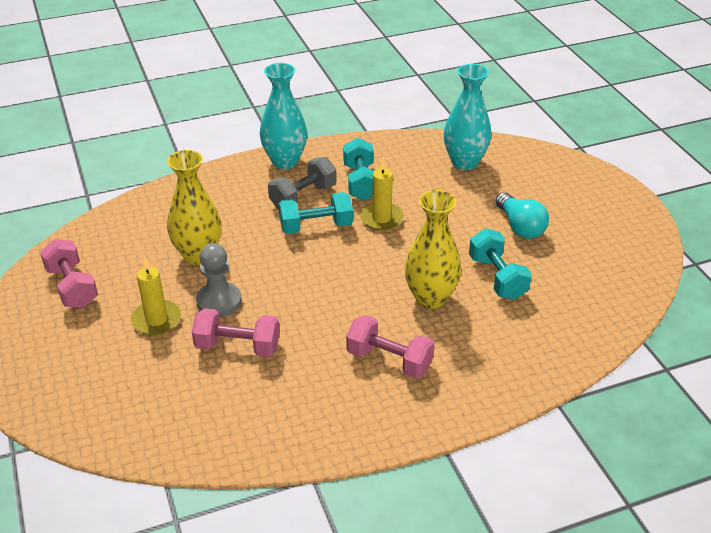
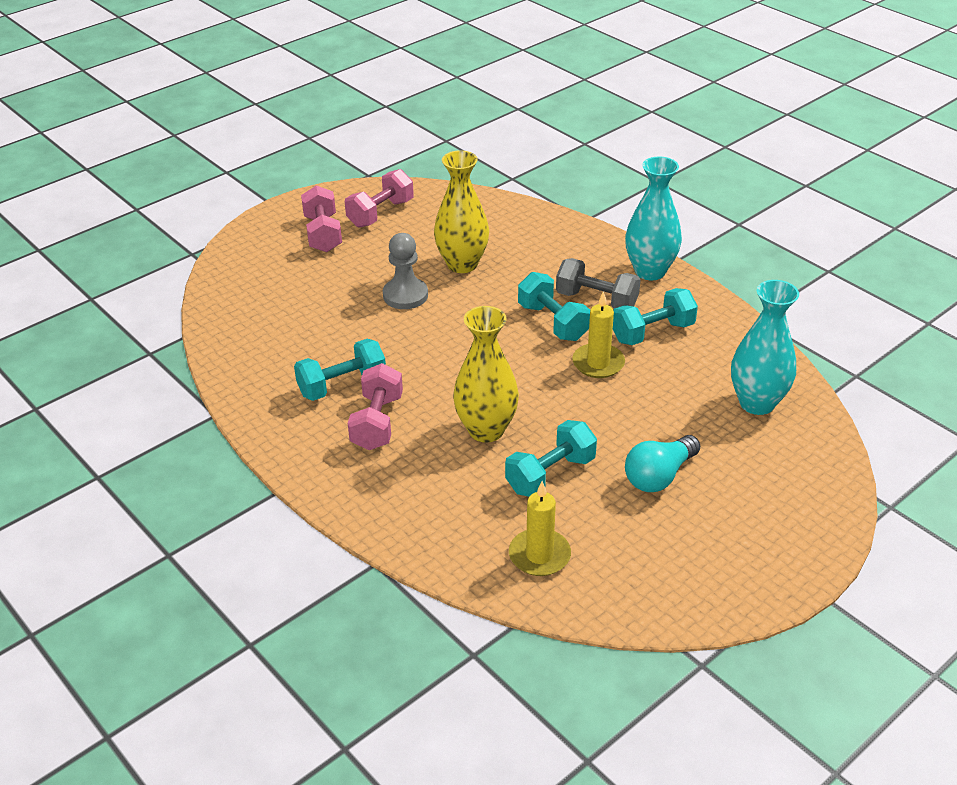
camera: 70 degrees right, 0 degrees up
yellow candle [131,256,181,335] -> yellow candle moved to [509,481,571,576]
pink dumbbell [192,308,280,357] -> pink dumbbell moved to [301,185,342,252]
none -> turquoise dumbbell [294,339,386,401]

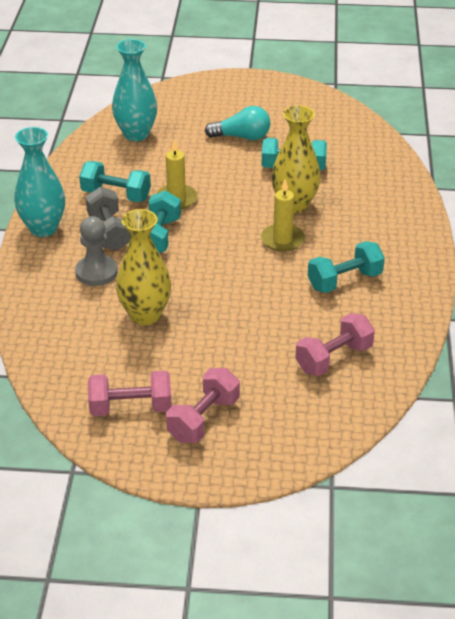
camera: 135 degrees left, 0 degrees up
turquoise dumbbell [294,339,386,401] -> turquoise dumbbell turned 45 degrees counterclockwise [308,241,385,293]
pink dumbbell [348,363,403,450] -> pink dumbbell moved to [295,313,375,376]
grey pawn [383,233,428,309] -> grey pawn moved to [75,216,118,286]
yellow candle [509,481,571,576] -> yellow candle moved to [261,179,305,252]

